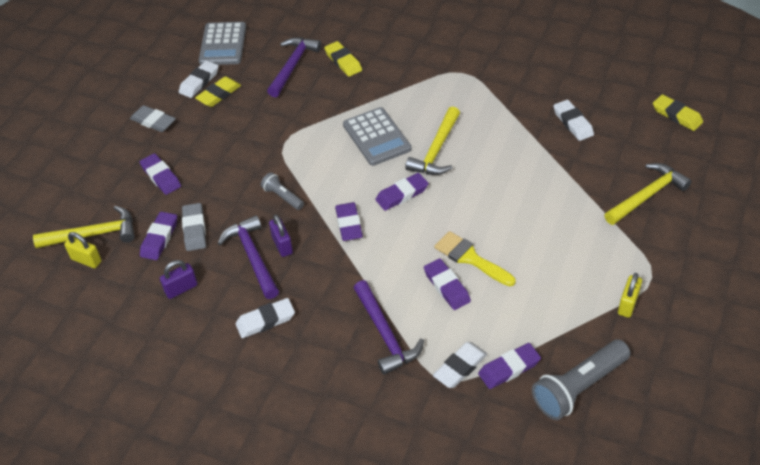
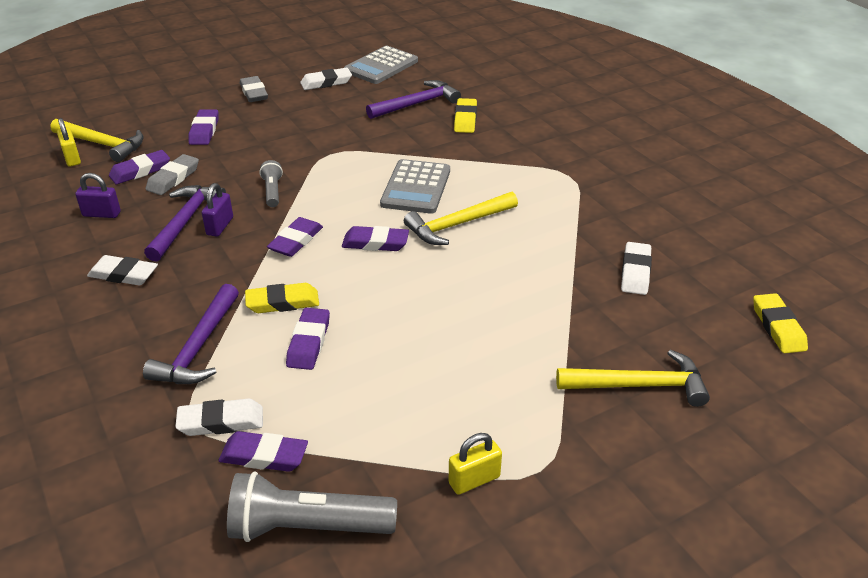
camera: 35 degrees right, 10 degrees down
yellow eraser [195,76,241,107] -> yellow eraser moved to [245,283,319,313]
yellow brush [434,231,516,286] -> none

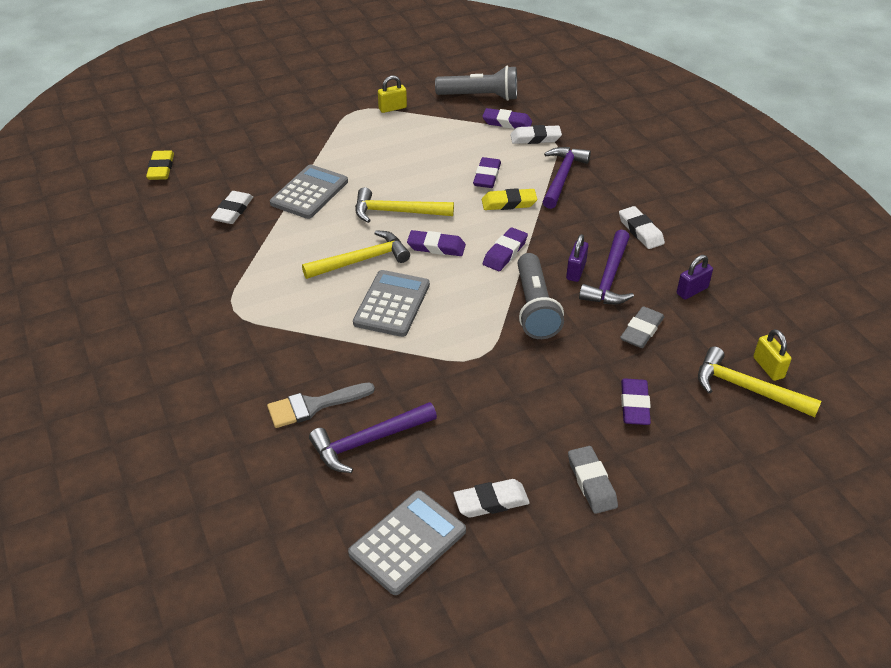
camera: 175 degrees left, 5 degrees up
purple padlock [75,173,121,218] -> purple padlock turned 45 degrees counterclockwise [677,255,713,300]
white eraser [87,255,158,286] -> white eraser turned 45 degrees clockwise [619,206,665,249]
purple eraser [109,150,170,184] -> none
grey flashlight [259,160,283,207] -> grey flashlight [518,253,564,339], size x1.88
yellow eraser [454,98,477,133] -> grey brush [267,382,375,428]
yellow hammer [556,350,710,407] -> yellow hammer moved to [355,187,454,223]
none -> grey calculator [270,164,348,219]

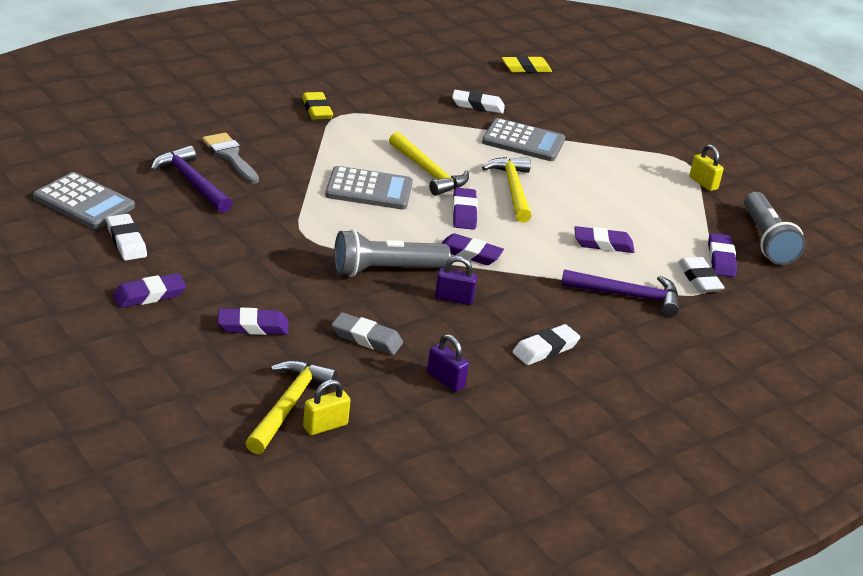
camera: 75 degrees right, 10 degrees down
yellow eraser [482,188,537,210] -> yellow eraser moved to [302,92,333,120]
grey eraser [568,446,618,514] -> purple eraser [113,273,186,308]
purple hammer [579,230,634,304] -> none

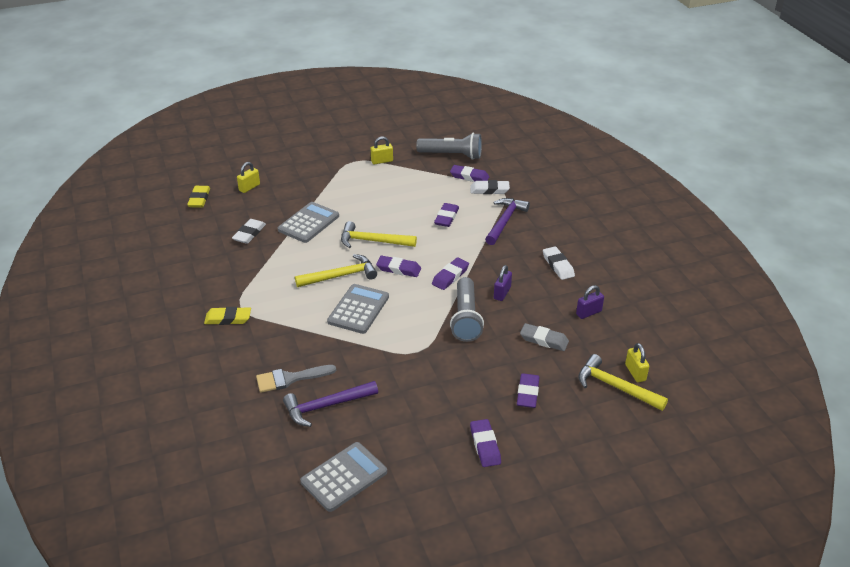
camera: 70 degrees left, 5 degrees up
white eraser [106,214,147,260] -> none
grey eraser [332,312,403,355] -> grey eraser turned 75 degrees clockwise [520,323,569,351]
none -> yellow padlock [237,162,260,193]

